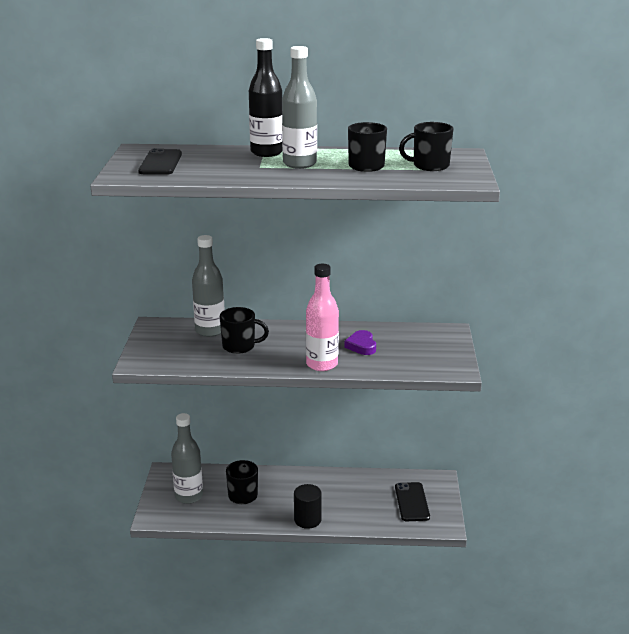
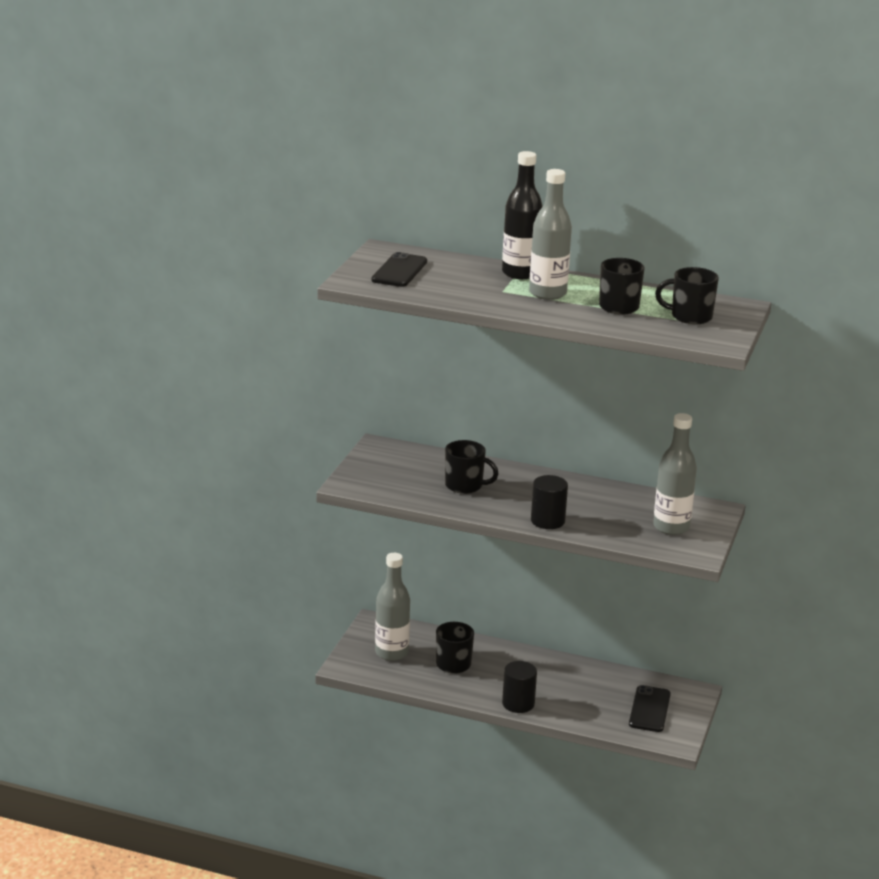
camera: 15 degrees right, 0 degrees up
grey bottle [192,235,225,337] -> grey bottle moved to [653,413,697,535]
pink bottle [306,264,339,371] -> black cylinder [531,475,568,529]
purple heart [344,330,376,355] -> none

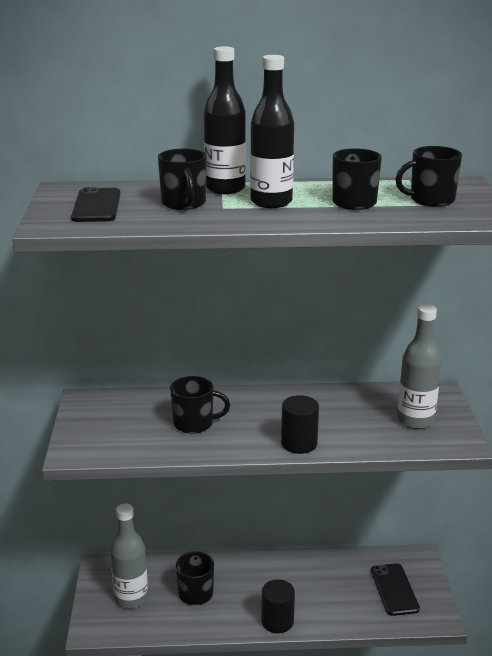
camera: 20 degrees left, 0 degrees up
grey bottle [529,169,572,300] -> black bottle [250,55,294,208]
none -> black mug [158,149,207,210]

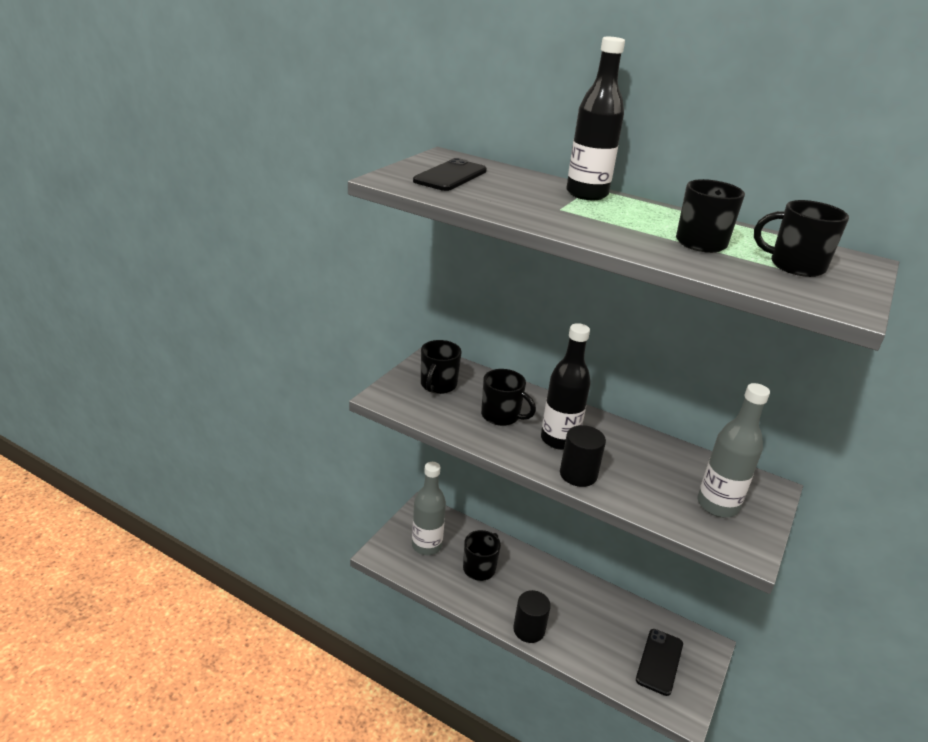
camera: 30 degrees right, 5 degrees up
black mug [158,149,207,210] -> black mug moved to [421,340,461,394]
black bottle [250,55,294,208] -> black bottle moved to [541,323,591,450]

